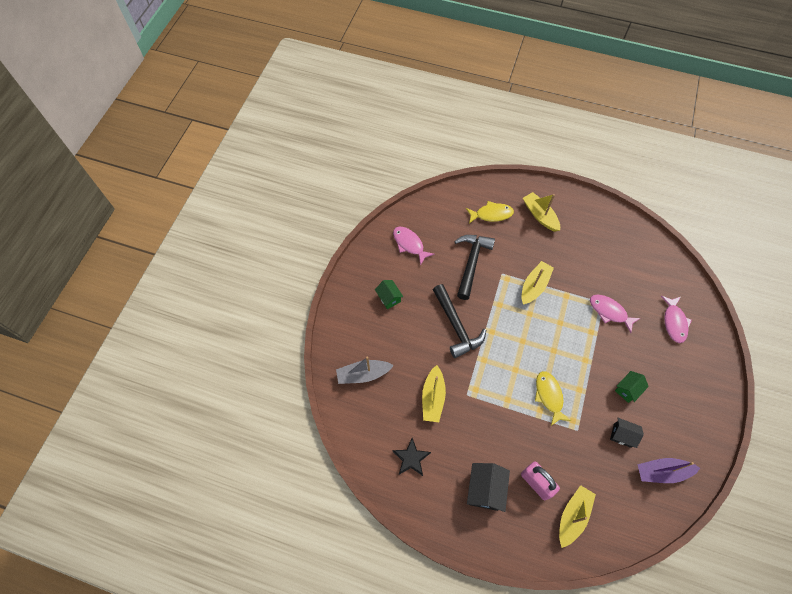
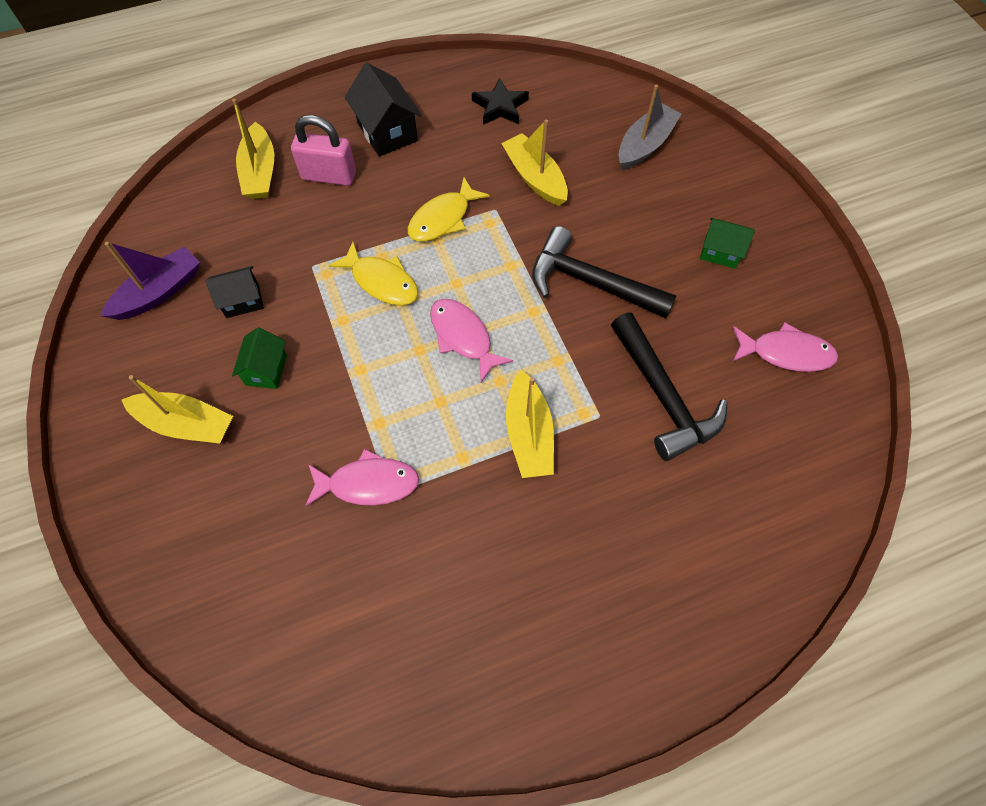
camera: 140 degrees right, 0 degrees up
yellow fish [466,201,514,224] -> yellow fish moved to [408,177,490,241]
yellow boat [523,192,560,232] -> yellow boat moved to [122,375,233,444]
pink fish [661,296,692,343] -> pink fish moved to [430,299,513,382]

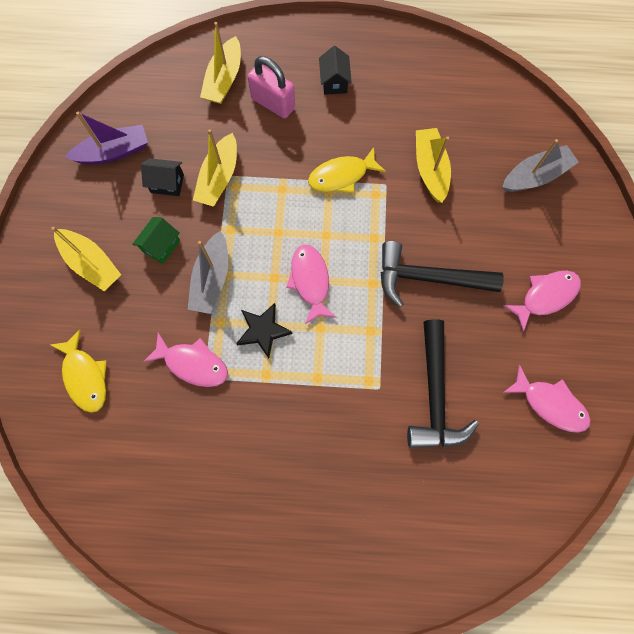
camera: 25 degrees right, 10 degrees up
yellow fish [328,242,418,306] -> yellow fish moved to [51,330,107,413]
black house [345,63,422,157] -> black house [319,46,352,95], size x0.64
black star [472,78,529,125] -> black star moved to [236,303,292,359]
yellow boat [506,370,554,478] -> yellow boat moved to [193,129,237,207]
black hammer [532,226,677,318] -> black hammer turned 45 degrees counterclockwise [380,241,504,308]
green house [700,218,755,269] -> pink fish [503,271,581,332]
none -> grey boat [188,231,228,314]

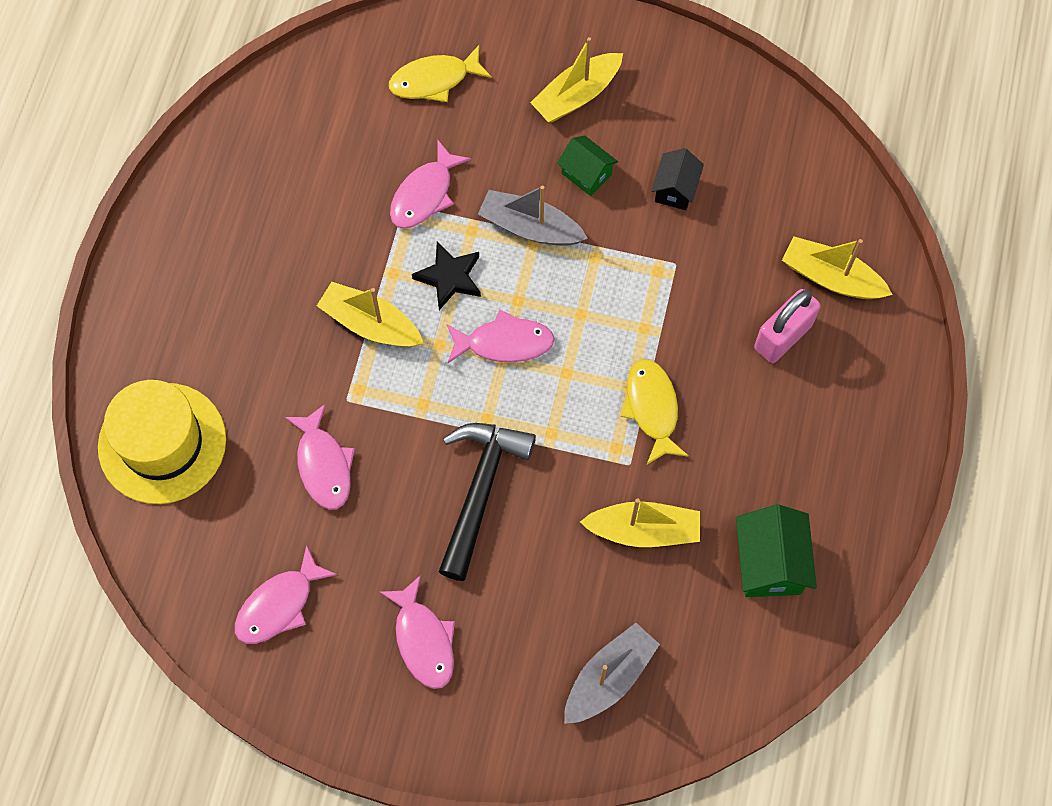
camera: 100 degrees right, 5 degrees down
purple boat [65,112,148,165] -> none
yellow boat [193,129,237,207] -> yellow boat moved to [317,282,423,347]
black house [319,46,352,95] -> none
black hammer [407,319,479,448] -> pink fish [285,404,355,510]
grey boat [502,139,579,192] -> grey boat turned 120 degrees counterclockwise [564,623,660,724]
none -> yellow hat [98,380,226,504]
none -> green house [736,504,817,597]

